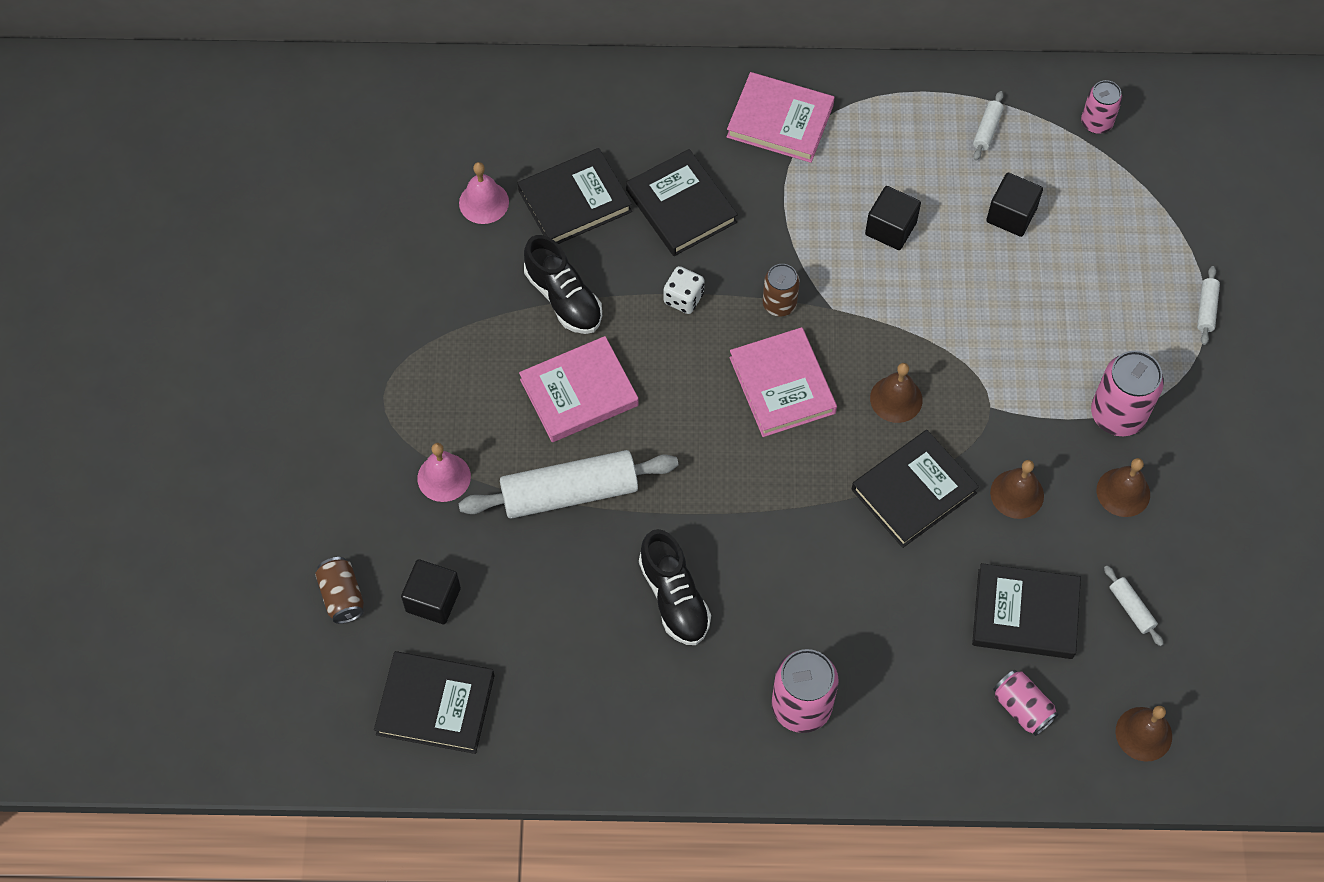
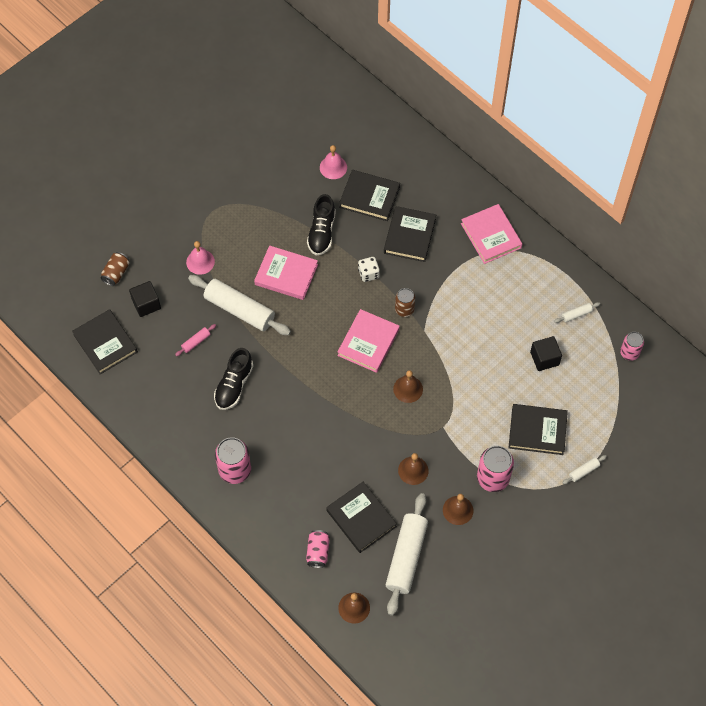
camera: 45 degrees right, 0 degrees up
black book [852,430,979,548] -> black book moved to [508,404,568,455]
black cube [865,186,921,250] -> none
white rolling pin [1104,566,1163,646] -> white rolling pin [385,493,428,616], size x2.36
none -> pink rolling pin [175,324,216,356]

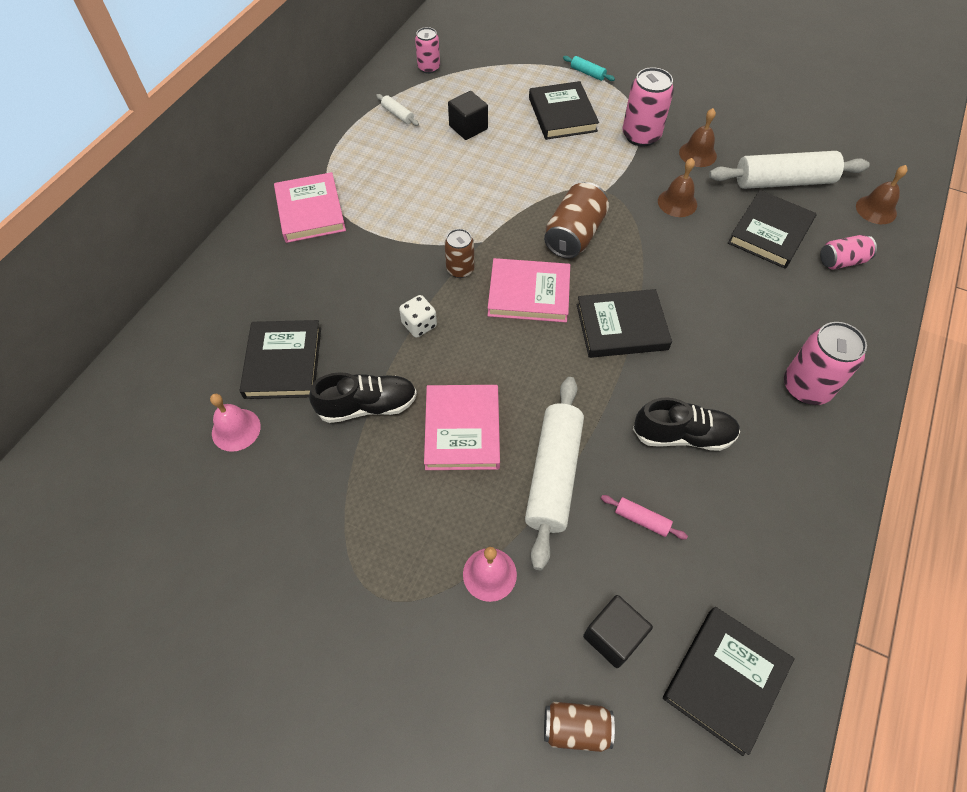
camera: 110 degrees left, 5 degrees down
black book [384,206,436,262] -> black book moved to [577,289,672,358]
brown bell [393,370,423,403] -> brown can [544,182,609,259]
pink book [461,204,522,264] -> pink book turned 60 degrees counterclockwise [274,172,346,243]
white rolling pin [563,455,607,484] -> turquoise rolling pin [563,56,615,81]

